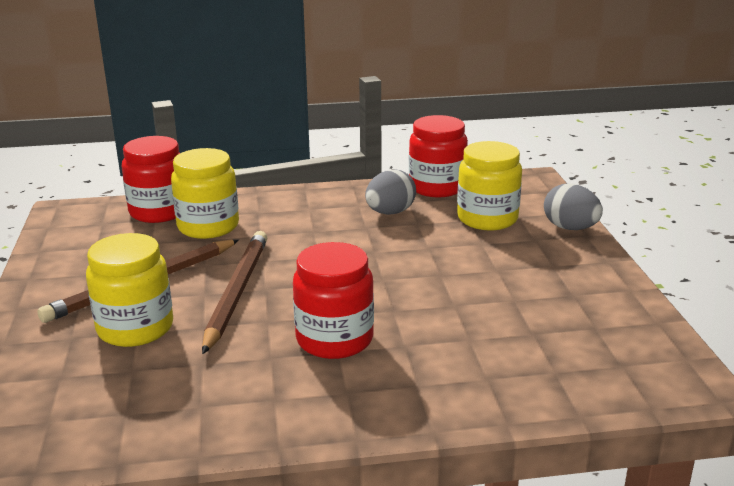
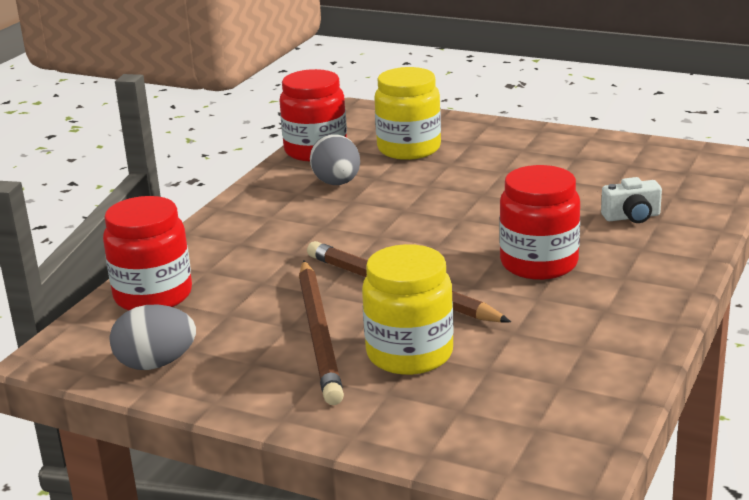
camera: 55 degrees left, 0 degrees up
yellow jar [171,148,239,239] -> none
grey egg [544,183,603,230] -> grey egg moved to [109,305,196,370]
none -> white camera [601,177,662,223]

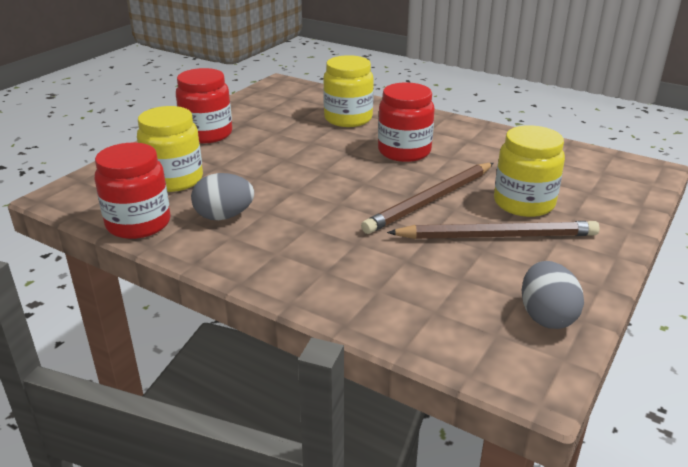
camera: 85 degrees left, 5 degrees up
red jar [103,196,192,310] -> red jar moved to [176,68,232,143]
white camera [601,177,662,223] -> yellow jar [323,55,374,127]

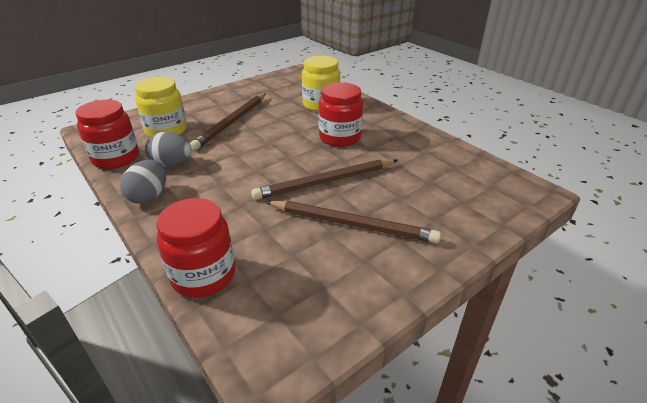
camera: 20 degrees right, 5 degrees up
red jar [176,68,232,143] -> red jar moved to [156,198,235,298]
yellow jar [494,125,565,217] -> none
grey egg [522,261,584,329] -> grey egg moved to [120,160,166,204]
none -> brown pencil [190,93,266,150]

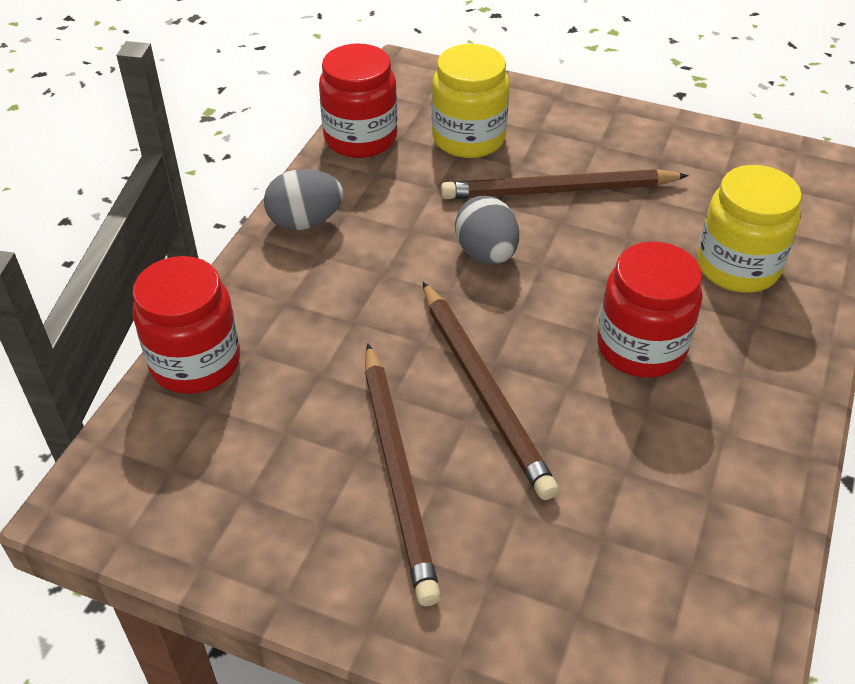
camera: 60 degrees right, 10 degrees up
grey egg [145,132,192,167] -> grey egg moved to [455,196,519,265]
brown pencil [251,159,398,200] -> brown pencil turned 150 degrees counterclockwise [423,282,559,500]

